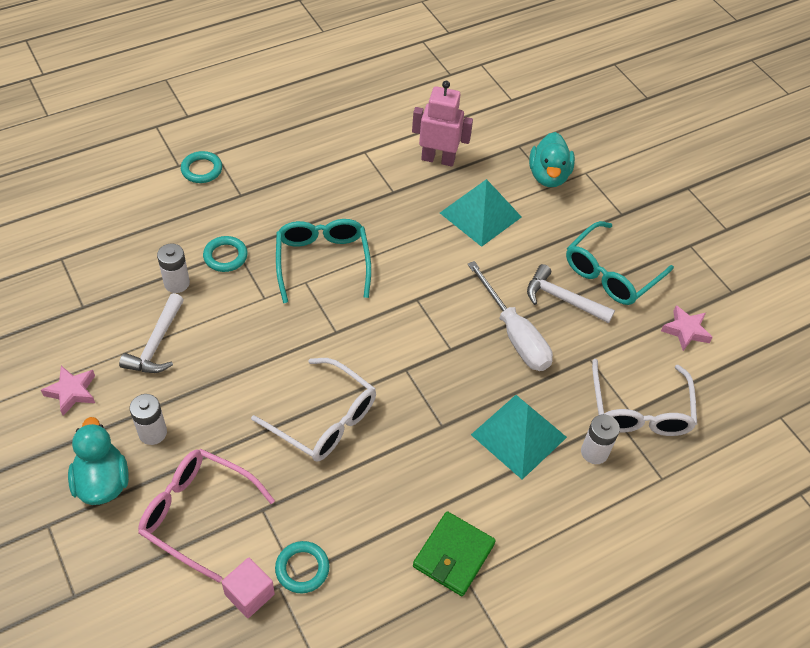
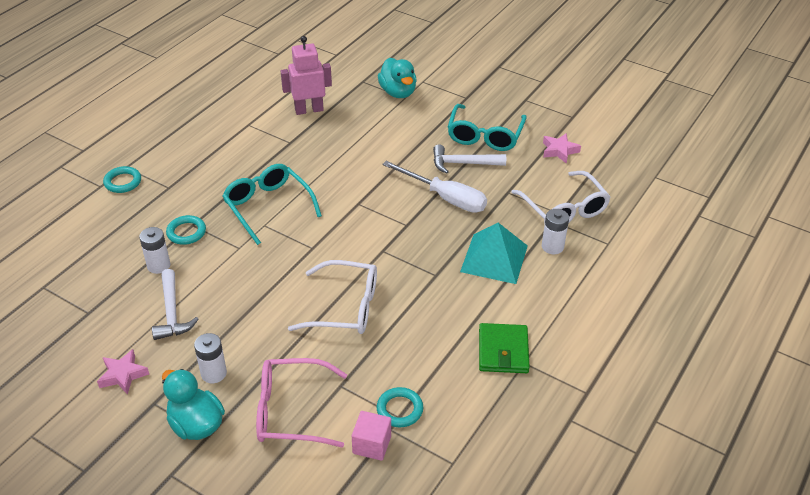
camera: 25 degrees left, 10 degrees down
turquoise pyramid [440,179,521,247] -> none

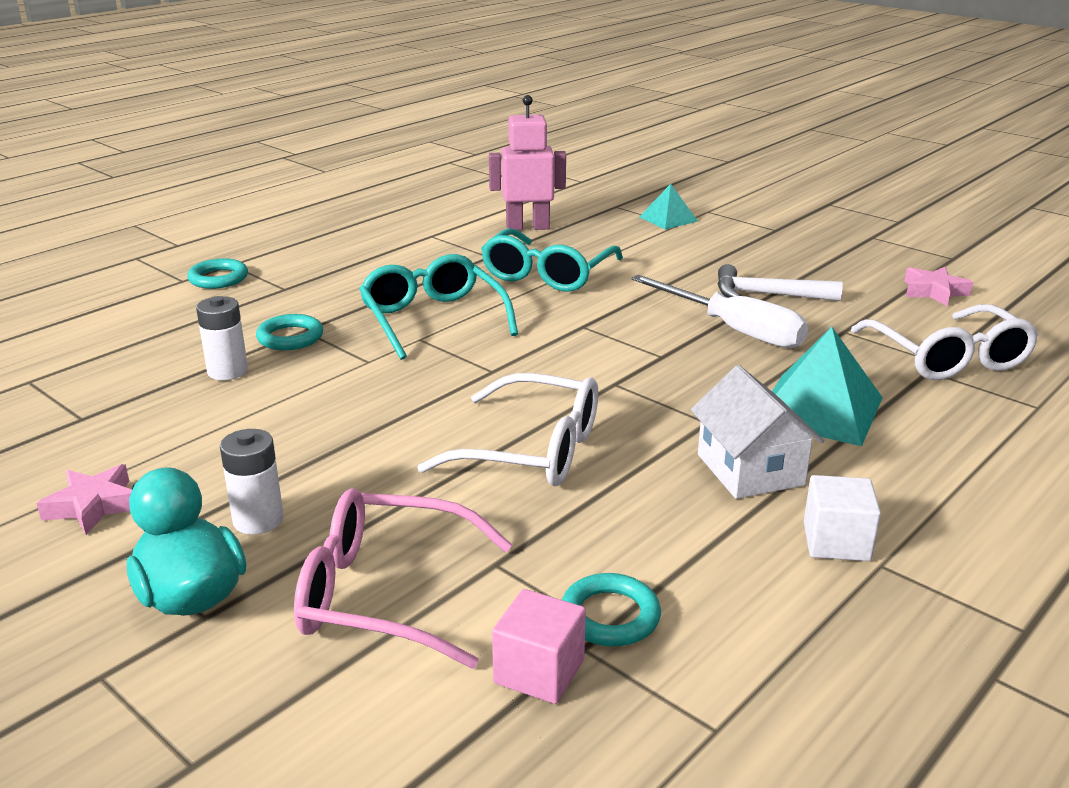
camera: 10 degrees right, 15 degrees down
white hammer [152,269,199,340] -> none
turquoise duck [378,58,417,98] -> turquoise pyramid [639,184,698,229]
turquoise glasses [448,104,527,151] -> turquoise glasses moved to [481,228,623,292]
green wallet [479,323,530,373] -> white cube [804,475,881,561]
white battery [542,209,569,254] -> none
none -> white house [691,365,824,499]

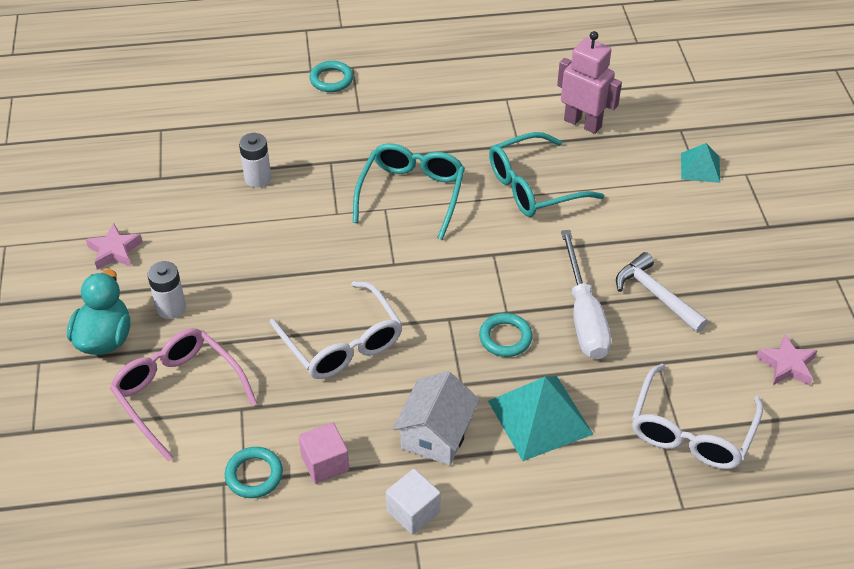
camera: 40 degrees right, 20 degrees up
turquoise ring [256,314,323,350] -> turquoise ring moved to [479,313,532,357]
pink cube [492,589,586,704] -> pink cube moved to [299,422,349,484]

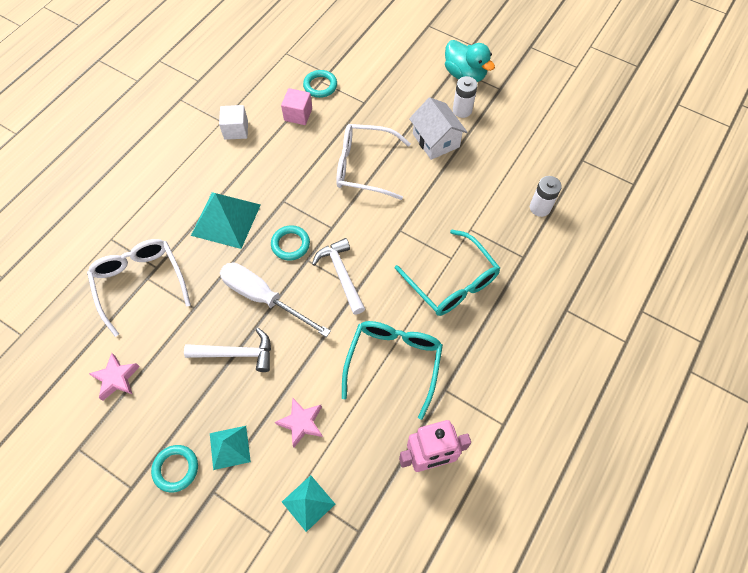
camera: 130 degrees right, 15 degrees up
pink star [86,223,142,270] -> pink star moved to [275,398,323,447]
pink glasses [110,328,257,461] -> none
turquoise ring [309,61,353,92] -> turquoise ring moved to [151,445,198,493]
white house [393,371,480,466] -> white house moved to [409,97,468,160]
none -> turquoise pyramid [210,426,251,470]
none -> white hammer [312,238,365,315]

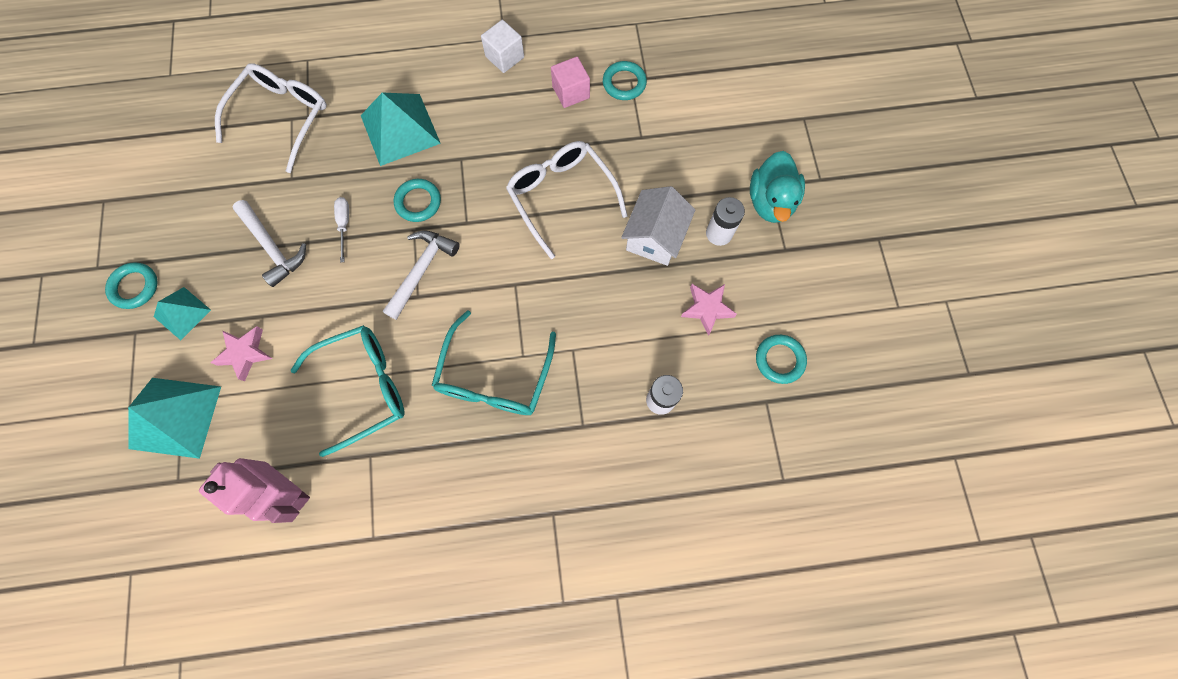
camera: 50 degrees right, 10 degrees up
pink star [89,353,140,401] -> pink star moved to [681,284,737,336]
white screwdriver [220,263,331,337] -> white screwdriver [334,197,349,263], size x0.47
turquoise pyramid [282,475,335,532] -> turquoise pyramid [128,378,221,459], size x1.72
none -> turquoise ring [756,335,807,384]

